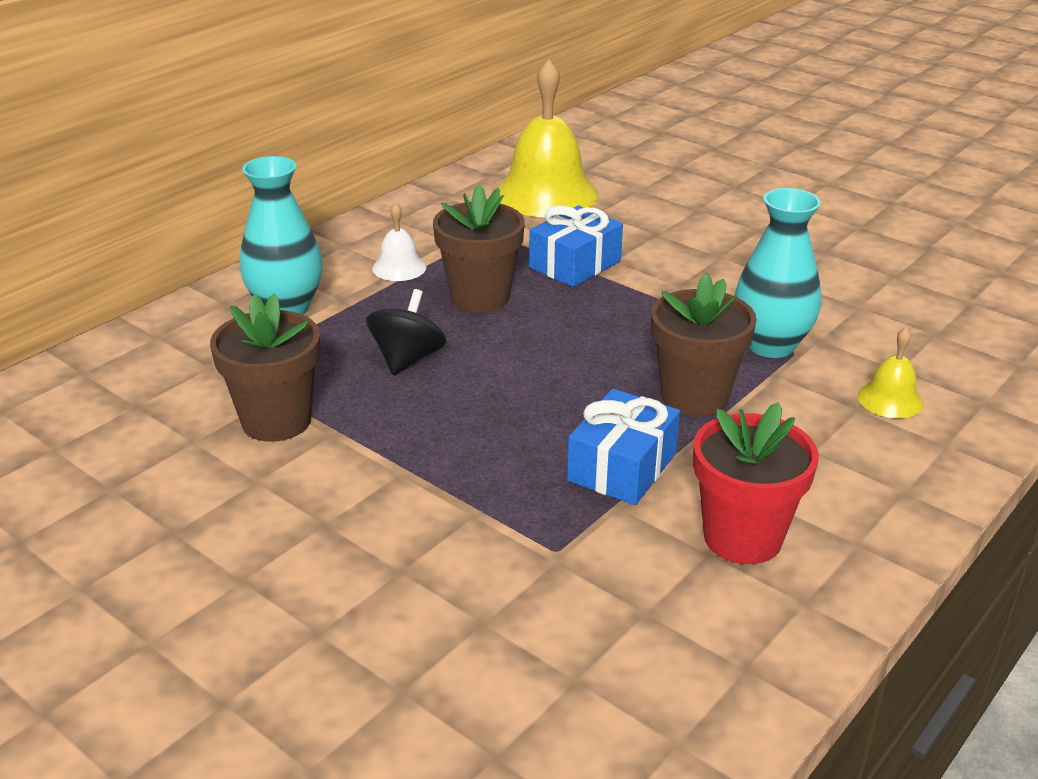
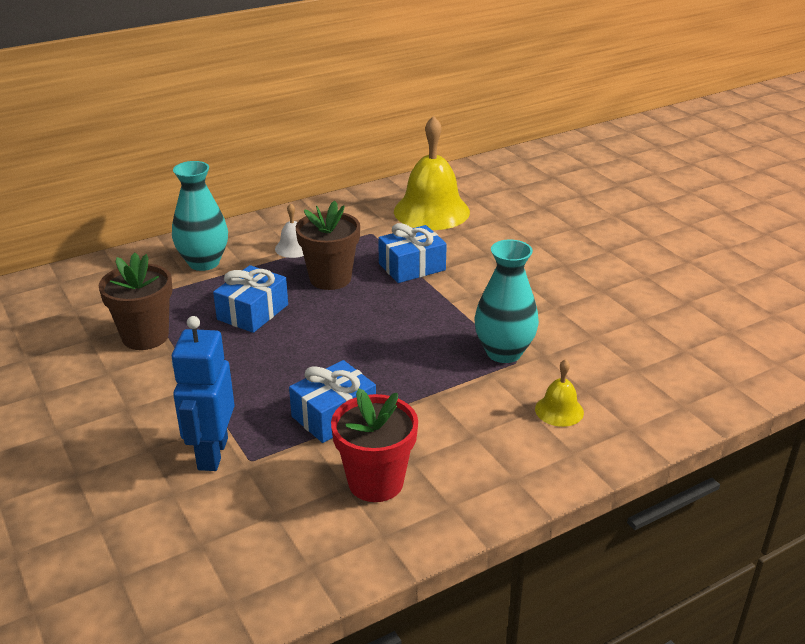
camera: 20 degrees right, 0 degrees up
black spinning top [366,289,447,375] -> blue gift [213,265,288,333]
brown flower pot [651,273,757,416] -> none
none -> blue robot [172,316,235,471]

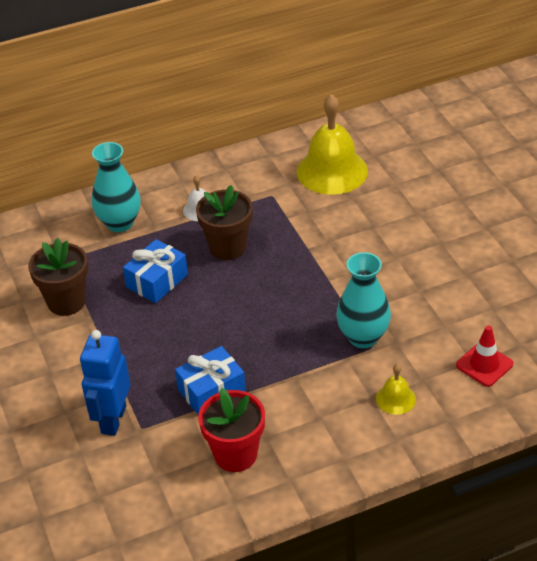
camera: 10 degrees right, 10 degrees up
blue gift [378,223,447,283] -> none
none -> red traffic cone [456,326,513,387]

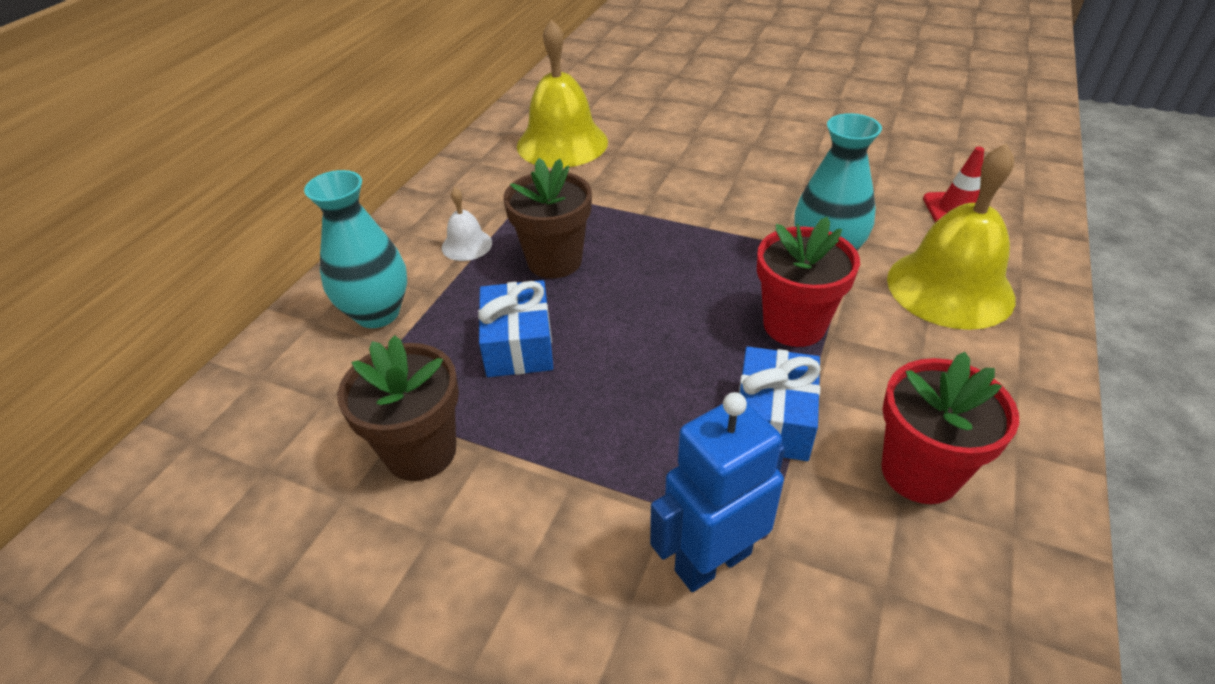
camera: 45 degrees left, 0 degrees up
blue robot [80,330,130,436] -> blue robot turned 90 degrees clockwise [650,392,785,592]
yellow bell [376,364,416,415] -> yellow bell [887,143,1015,330], size x2.15
none -> red flower pot [757,217,860,347]

